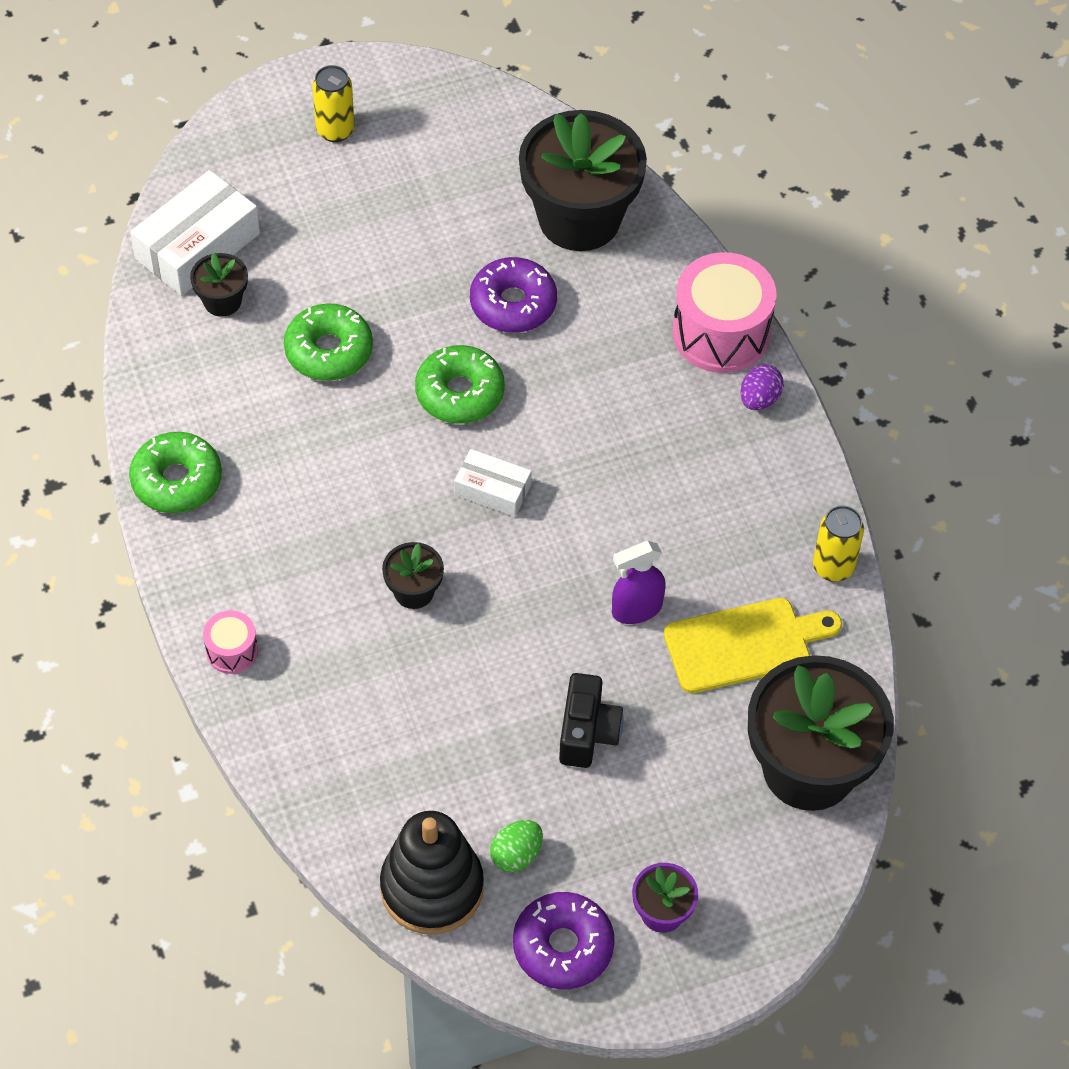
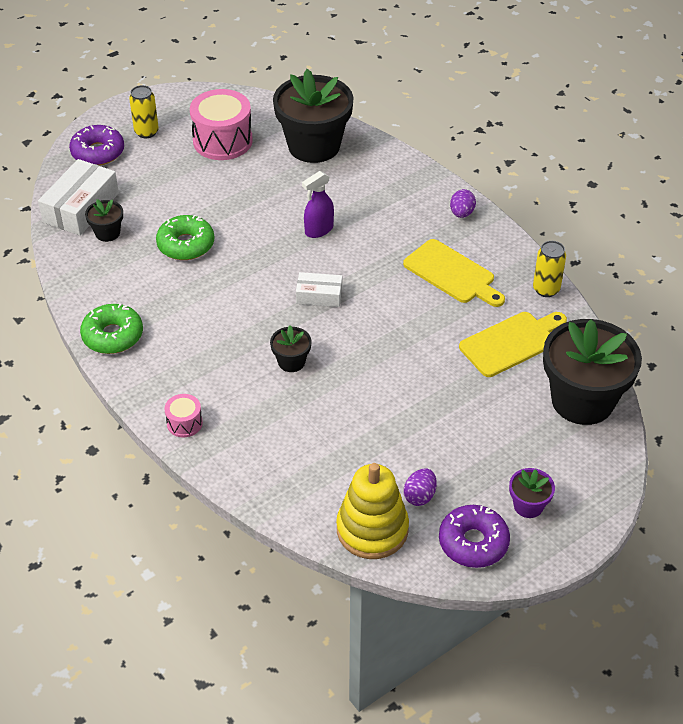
camera: 15 degrees left, 10 degrees down
black stacking toy [380,811,484,934] -> yellow stacking toy [336,463,409,559]
green donut [415,345,505,424] -> none
purple donut [470,257,557,333] -> purple donut moved to [69,125,124,166]
green egg [490,820,543,872] -> purple egg [404,468,437,506]
black camera [559,673,623,768] -> none
purple spray bottle [612,541,666,624] -> purple spray bottle moved to [302,171,334,238]
pink drum [673,252,776,373] -> pink drum moved to [190,89,253,160]
none -> yellow cutting board [403,239,505,307]

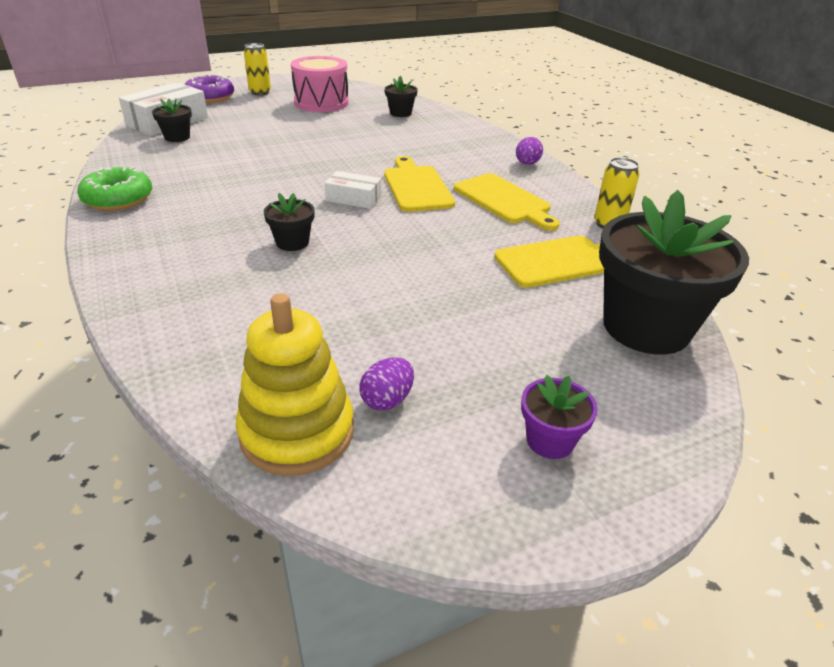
camera: 10 degrees right, 10 degrees down
green donut [156,215,214,260] -> none
pink drum [164,394,203,437] -> none
black flower pot [273,69,353,163] -> black flower pot [385,76,418,117], size x0.45
purple spray bottle [302,171,334,238] -> none
purple donut [439,505,510,568] -> none
none -> yellow cutting board [384,156,455,212]

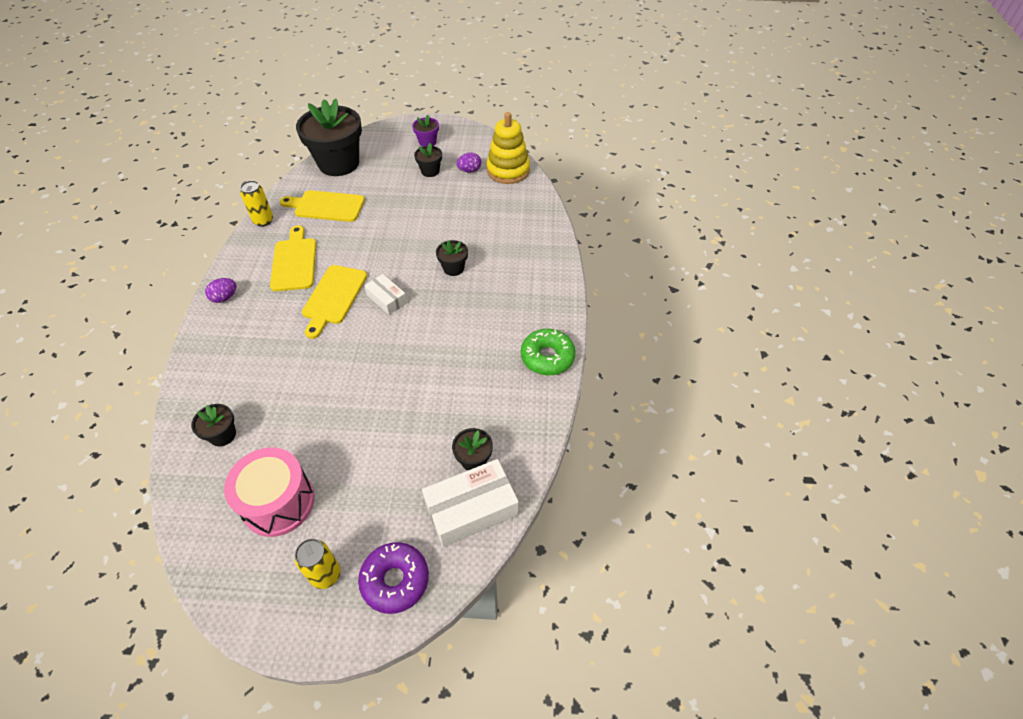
camera: 150 degrees left, 15 degrees up
none -> black flower pot [414,143,442,177]

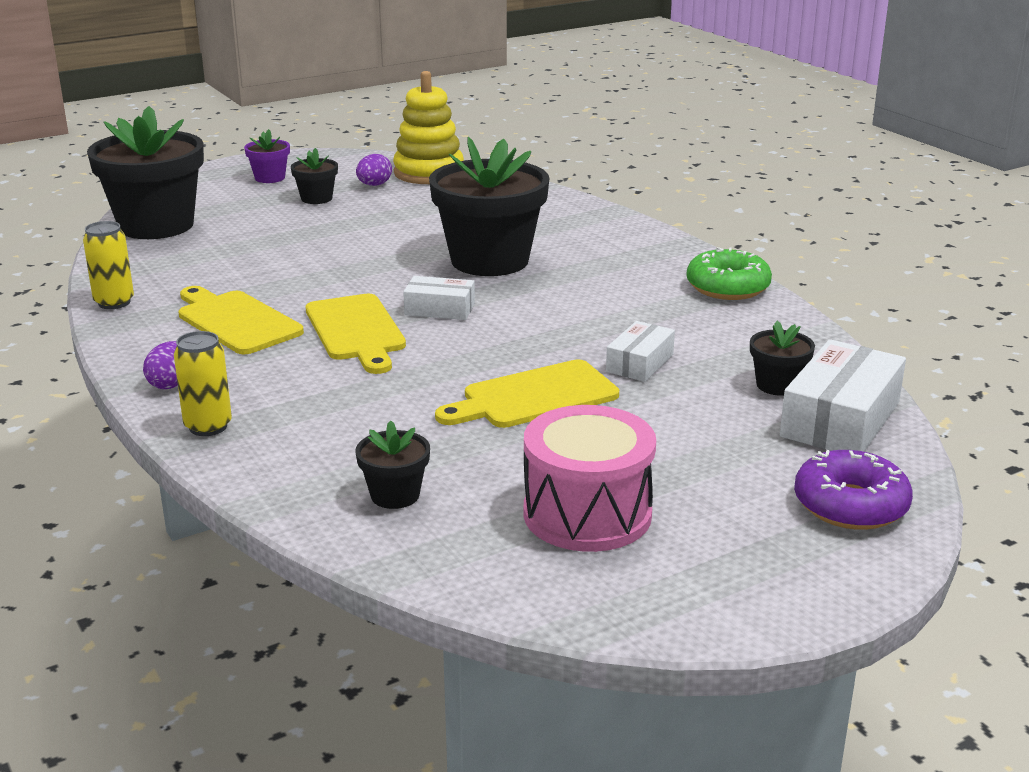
camera: 35 degrees left, 25 degrees down
yellow cutting board [280,190,365,222] -> yellow cutting board moved to [435,360,619,428]
yellow can [295,538,341,589] -> yellow can moved to [174,331,232,436]
black flower pot [436,240,468,276] -> black flower pot [429,137,549,276], size x2.24
none -> white box [606,321,675,382]

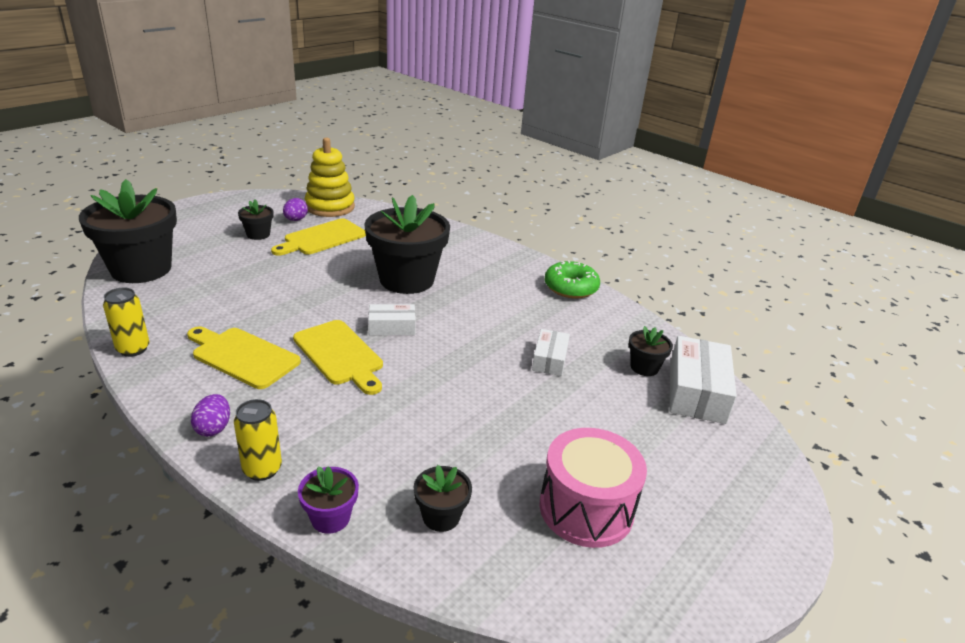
camera: 20 degrees left, 5 degrees up
purple flower pot [244,129,290,183] -> purple flower pot moved to [298,466,359,534]
yellow cutting board [435,360,619,428] -> yellow cutting board moved to [271,218,366,256]
purple donut [794,450,913,530] -> none

